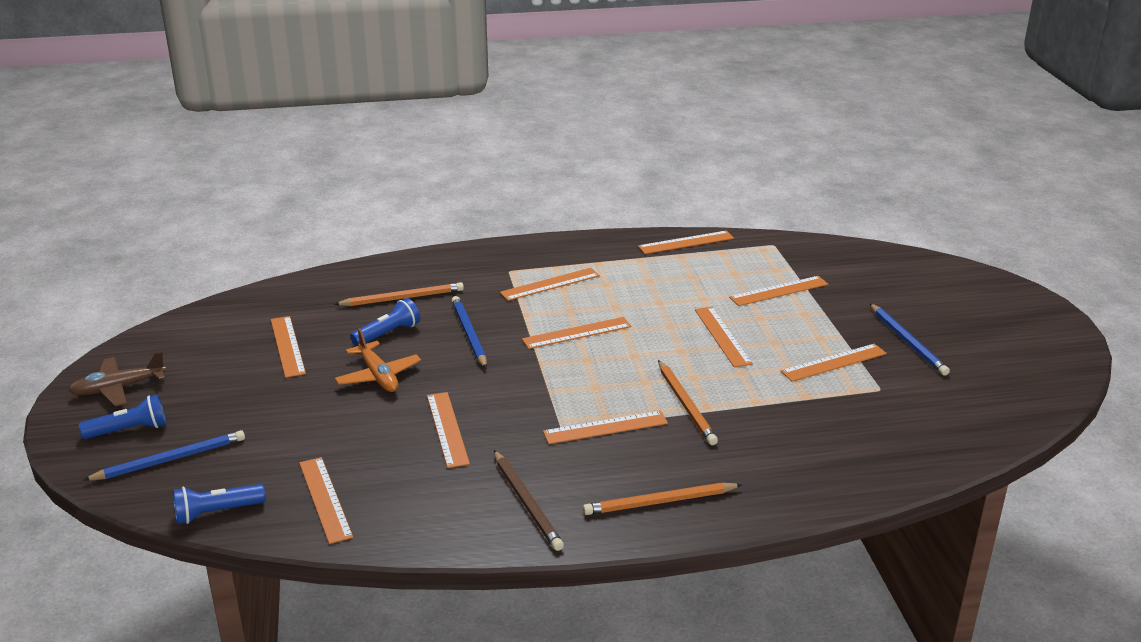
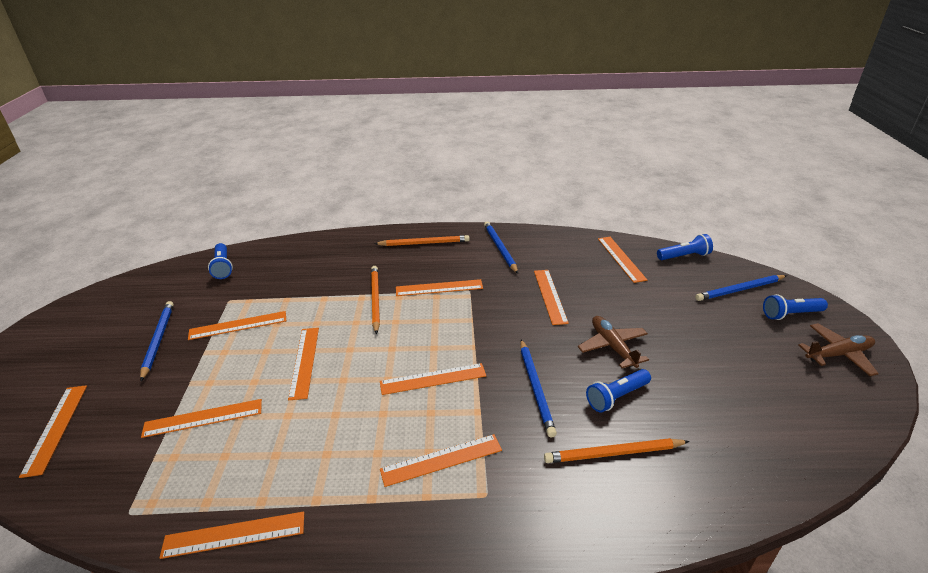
camera: 170 degrees left, 5 degrees up
orange ruler [271,316,306,378] -> orange ruler moved to [19,385,87,478]
orange plane [335,328,421,392] -> brown plane [578,316,649,368]
brown pencil [494,450,564,551] -> blue pencil [484,221,518,274]
none -> blue flashlight [208,243,233,279]

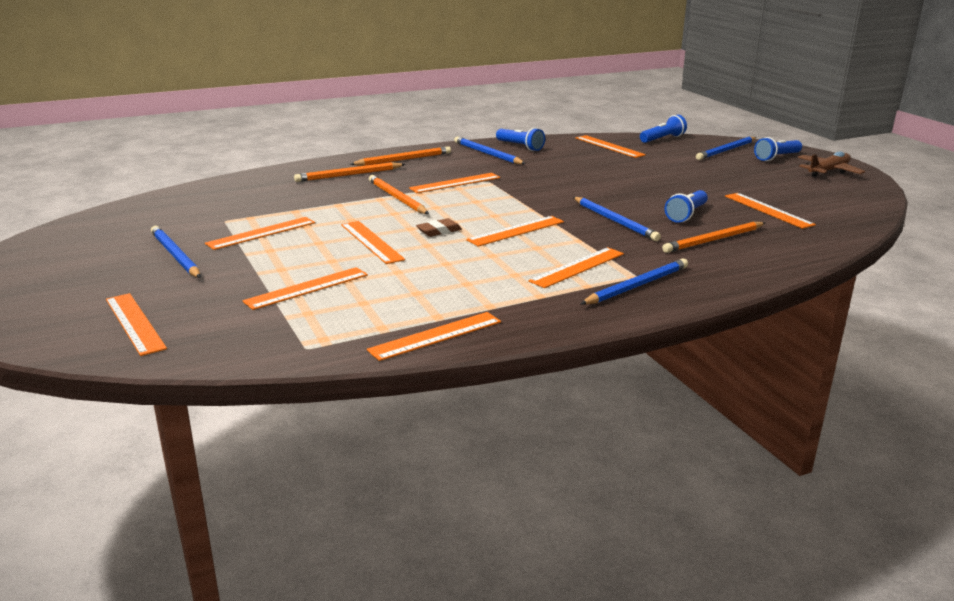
camera: 25 degrees left, 10 degrees down
blue flashlight [208,243,233,279] -> blue flashlight moved to [496,128,545,151]
orange ruler [534,270,569,325] -> orange ruler moved to [725,193,816,229]
brown plane [578,316,649,368] -> none
none -> orange pencil [294,162,405,182]
none -> brown eraser [416,218,462,237]
none -> blue pencil [580,258,688,305]

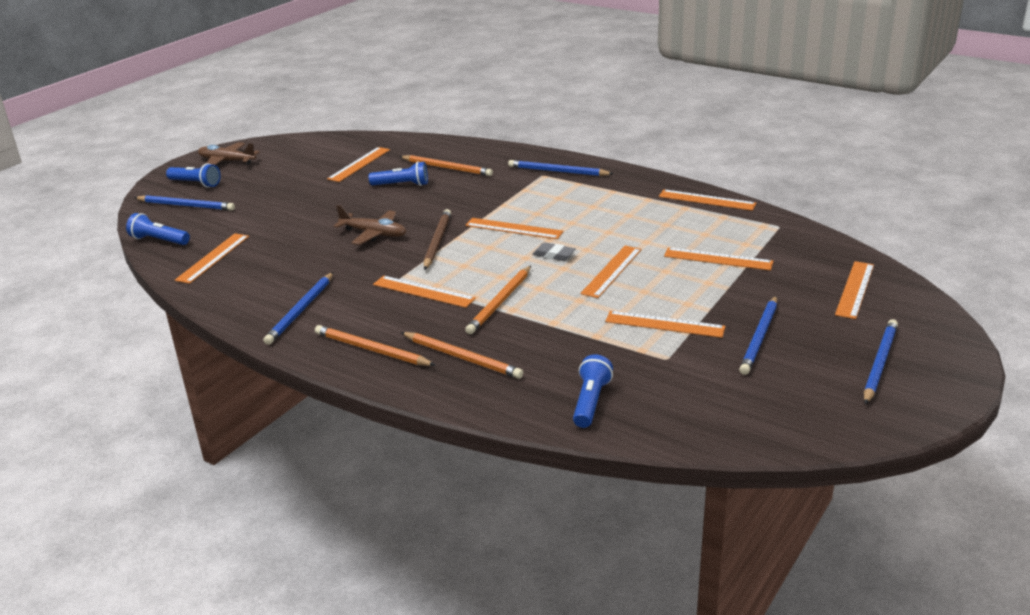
camera: 120 degrees left, 5 degrees up
brown eraser [416,218,462,237] -> grey eraser [532,242,575,261]
blue flashlight [496,128,545,151] -> blue flashlight moved to [573,354,613,428]
orange ruler [528,247,624,288] -> none
blue pencil [573,197,661,241] -> blue pencil moved to [864,319,898,405]
none -> brown plane [334,205,407,245]
none -> brown pencil [424,209,451,270]

